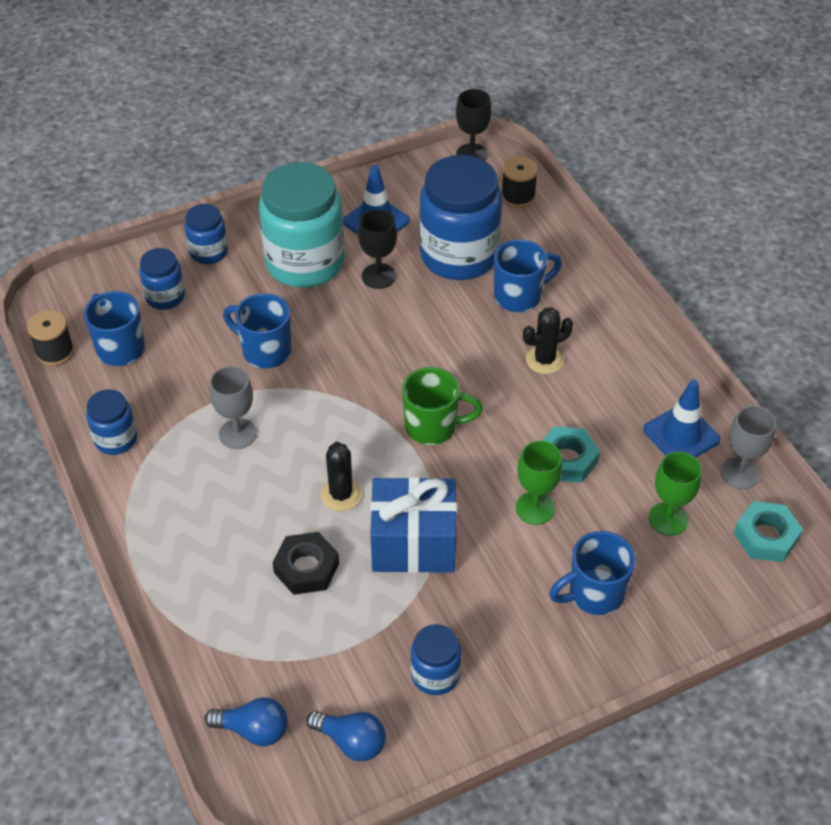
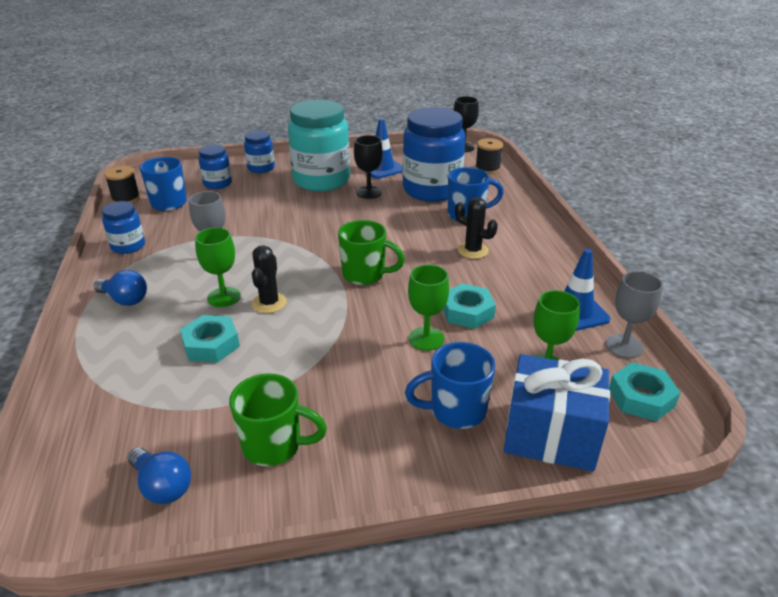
camera: 15 degrees right, 15 degrees down
blue light bulb [205,697,288,746] -> blue light bulb moved to [93,270,147,306]
blue mug [223,293,291,368] -> none
black nut [272,532,339,595] -> turquoise nut [180,315,240,362]
blue gift [370,477,457,573] -> blue gift moved to [504,354,610,471]
blue jar [411,624,461,695] -> green mug [229,373,327,466]
black cactus [523,307,573,374] -> black cactus turned 45 degrees clockwise [455,197,498,259]
none -> green goblet [195,227,241,307]

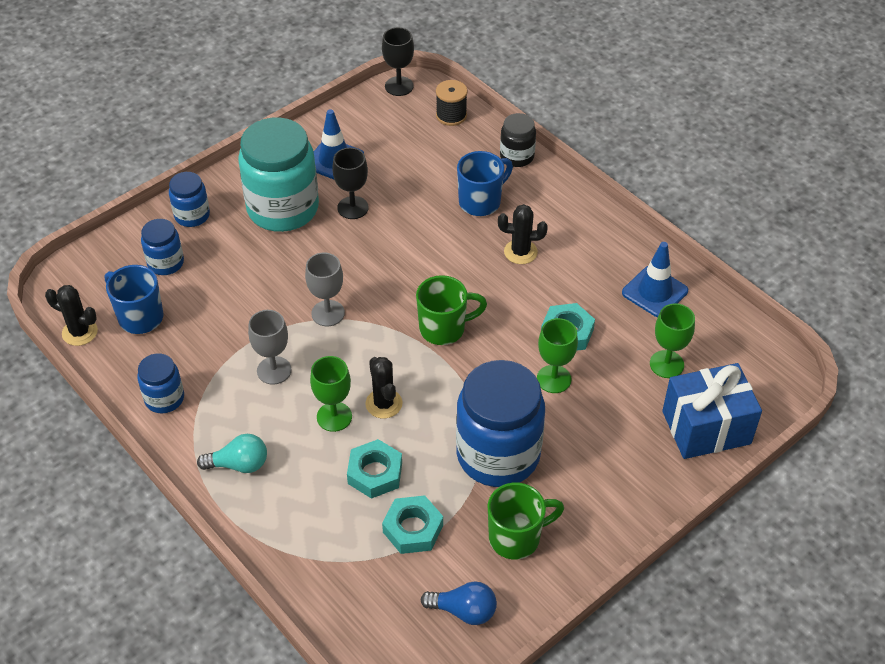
camera: 30 degrees left, 15 degrees up
blue light bulb [93,270,147,306] -> turquoise light bulb [197,434,267,473]
black spool [104,166,140,203] -> black cactus [45,285,98,346]
blue jar [403,107,465,202] -> blue jar moved to [456,360,545,487]
blue mug [405,342,496,429] -> none
grey goblet [606,271,663,358] -> grey goblet moved to [305,253,345,326]
turquoise nut [609,362,680,421] -> turquoise nut moved to [382,495,443,554]
none -> black jar [500,113,536,167]

